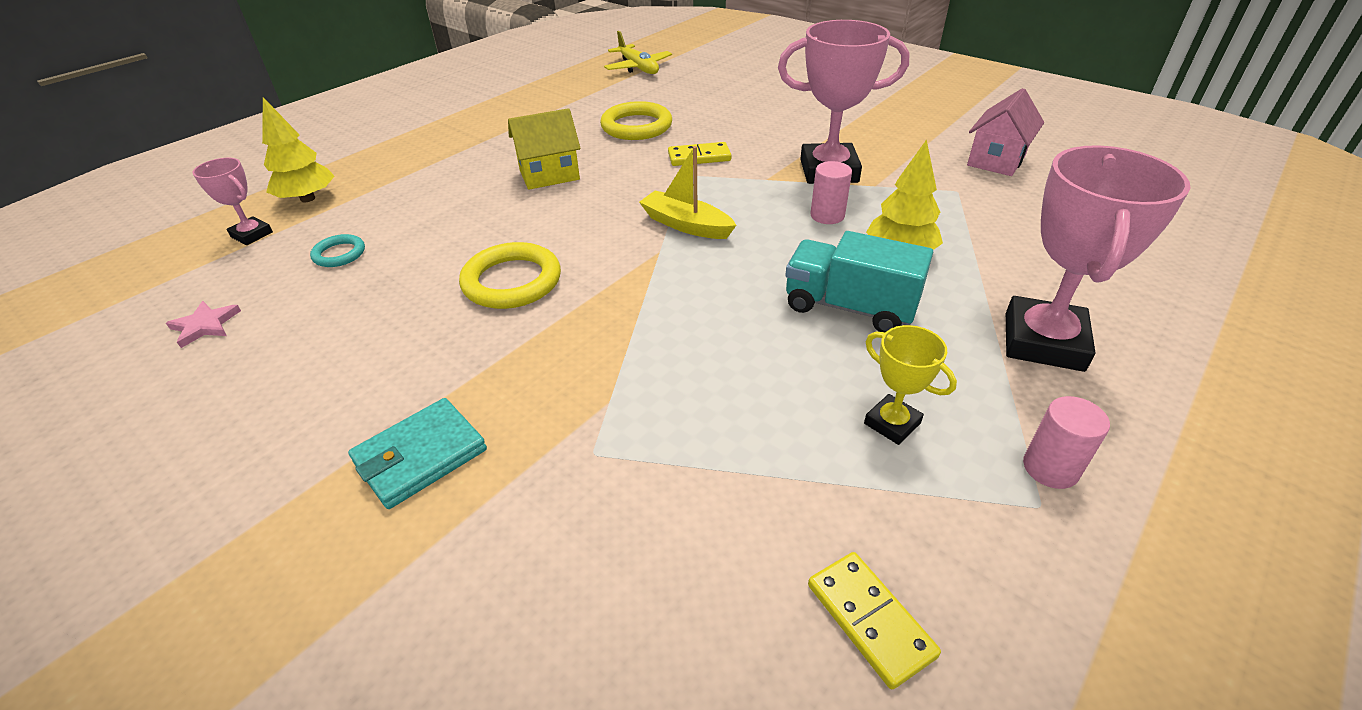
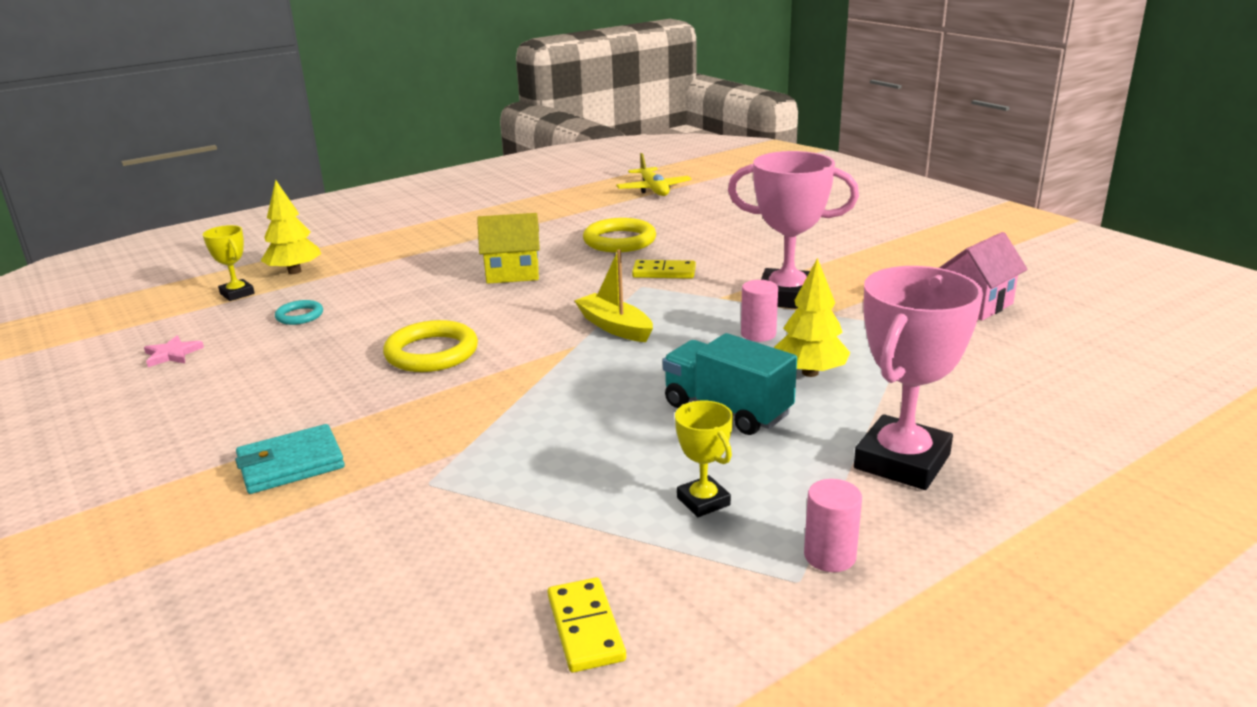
camera: 15 degrees right, 15 degrees down
pink trophy [192,158,273,245] -> yellow trophy [203,225,255,301]

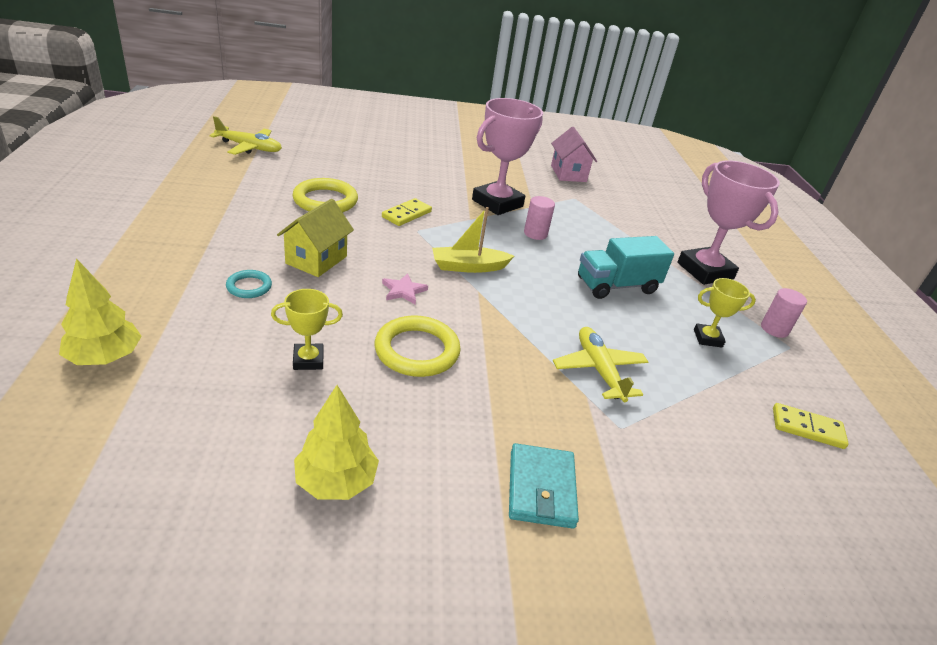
camera: 65 degrees left, 10 degrees up
pink star [144,335,204,367] -> pink star moved to [382,273,428,304]
yellow trophy [203,225,255,301] -> yellow trophy moved to [271,289,343,370]
turquoise ring [275,300,323,325] -> turquoise ring moved to [226,270,272,298]
yellow tree [774,258,850,377] -> yellow tree moved to [294,385,379,500]
none -> yellow plane [553,327,648,402]

